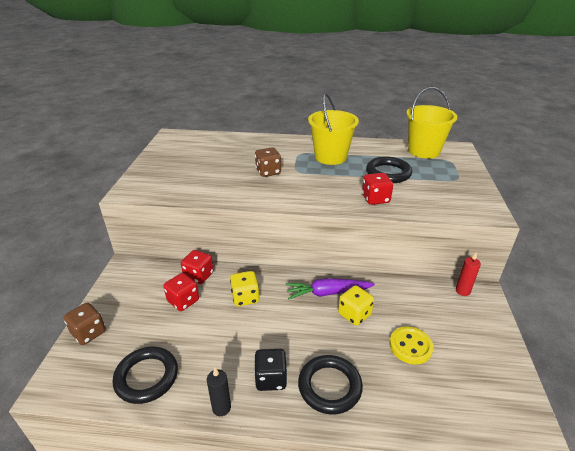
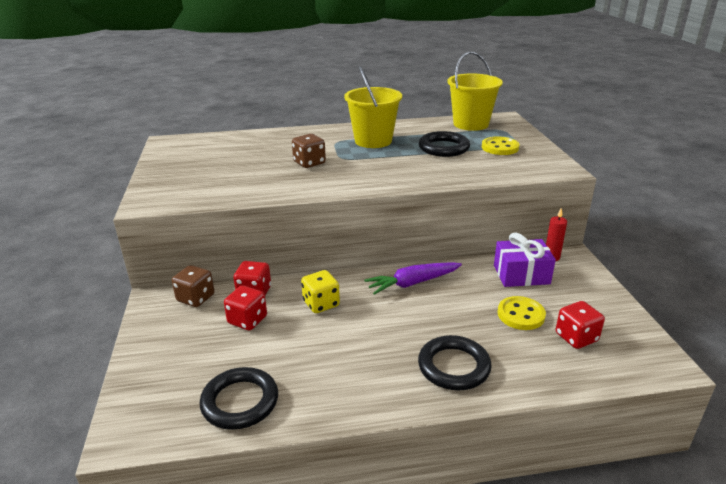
camera: 15 degrees left, 5 degrees down
brown dice [64,302,106,345] -> brown dice moved to [172,265,214,307]
black candle [207,368,231,416] -> none
black dice [254,349,287,391] -> none
yellow dice [338,285,374,326] -> none
red dice [362,173,393,205] -> red dice moved to [556,301,605,349]
none -> yellow button [482,136,519,155]
none -> purple gift [494,232,556,287]

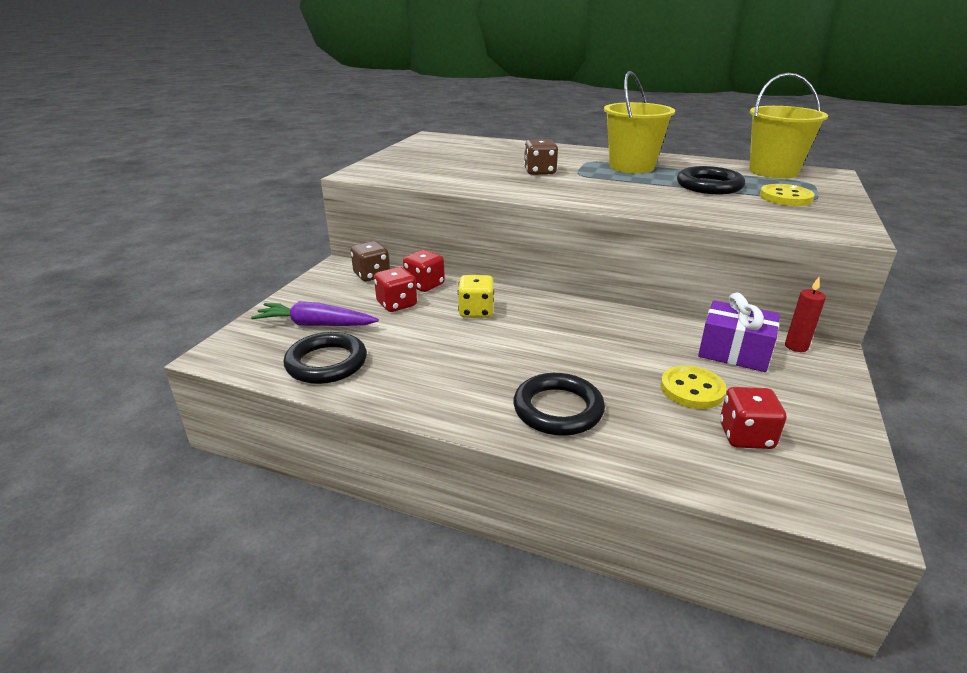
camera: 30 degrees right, 0 degrees up
purple carrot [364,262,462,295] -> purple carrot moved to [251,301,379,326]

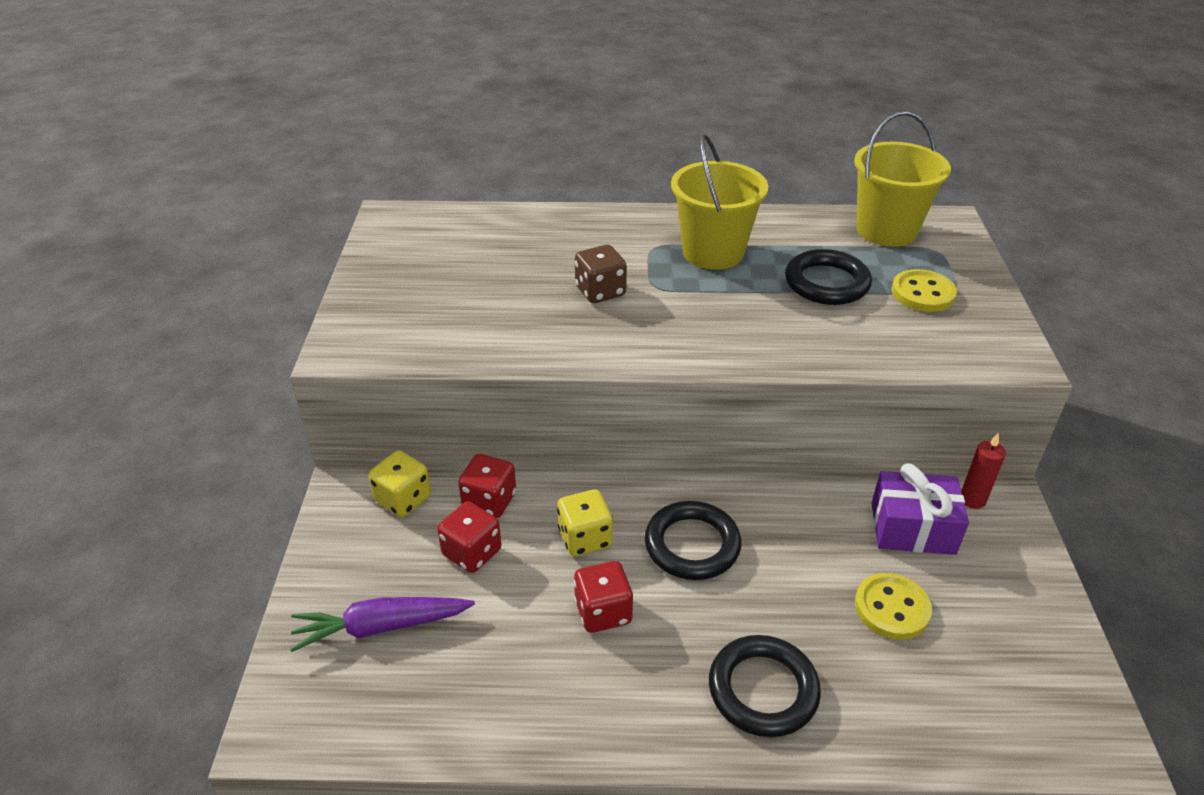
camera: 20 degrees left, 10 degrees up
black ring [283,332,367,384] -> black ring moved to [645,501,741,580]
brown dice [351,241,390,281] -> yellow dice [369,450,431,517]
red dice [720,387,786,449] -> red dice moved to [574,561,633,633]

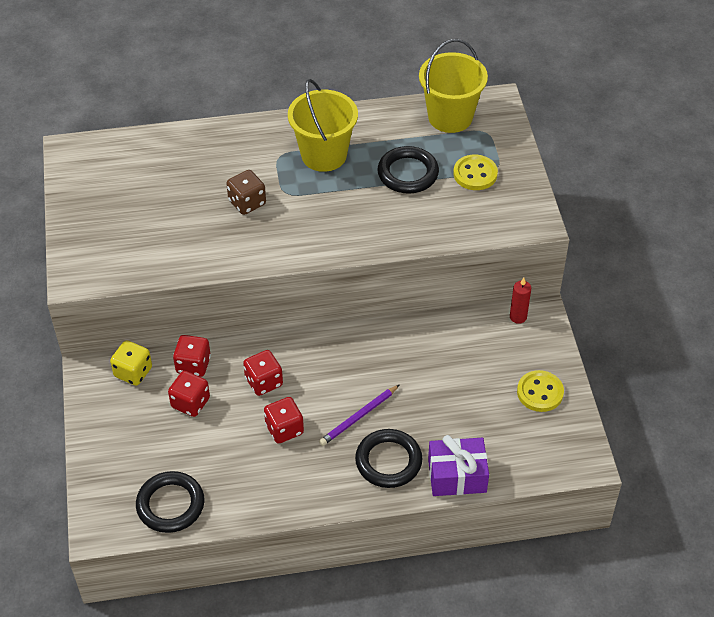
camera: 10 degrees left, 10 degrees up
purple carrot [290,597,475,652] -> none
yellow dice [557,489,613,556] -> red dice [243,350,283,396]
black ring [645,501,741,580] -> black ring moved to [136,471,204,533]
yellow button [855,573,932,640] -> yellow button moved to [517,370,564,412]
purple gift [871,463,969,555] -> purple gift moved to [428,435,489,496]
none -> purple pencil [319,385,399,446]

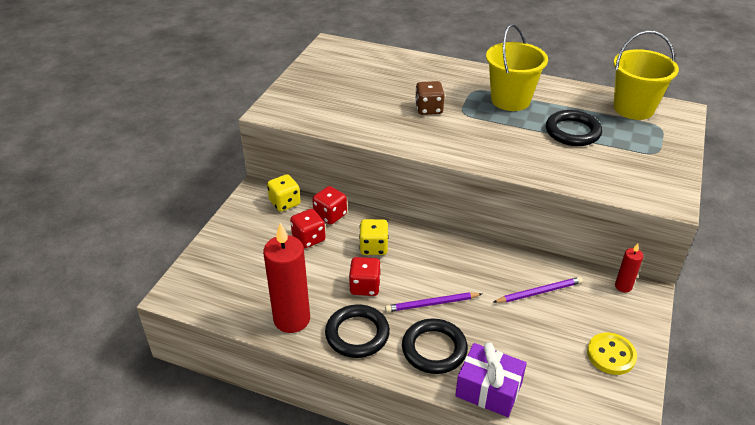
camera: 30 degrees right, 10 degrees down
black ring [136,471,204,533] -> black ring moved to [325,304,390,358]
red dice [243,350,283,396] -> yellow dice [359,219,388,255]
yellow button [453,155,498,190] -> none
none -> red candle [263,223,310,333]
none -> purple pencil [493,277,583,303]

